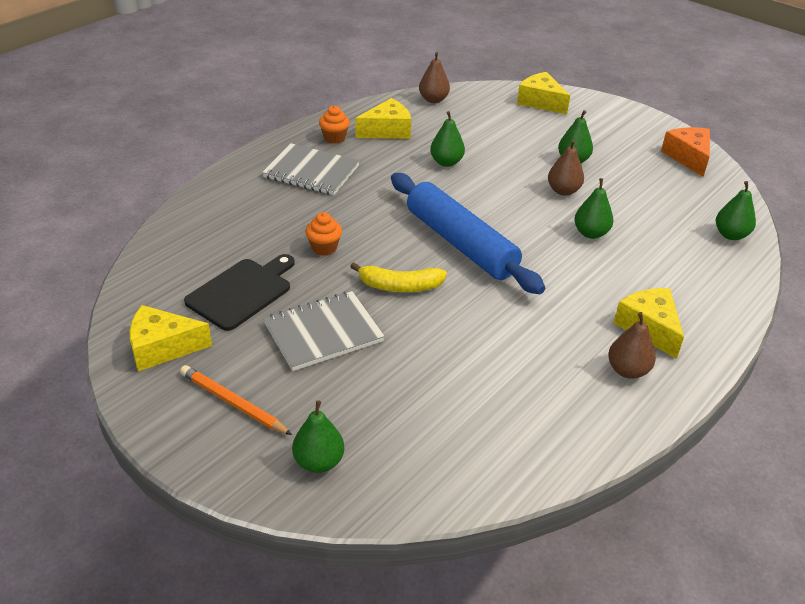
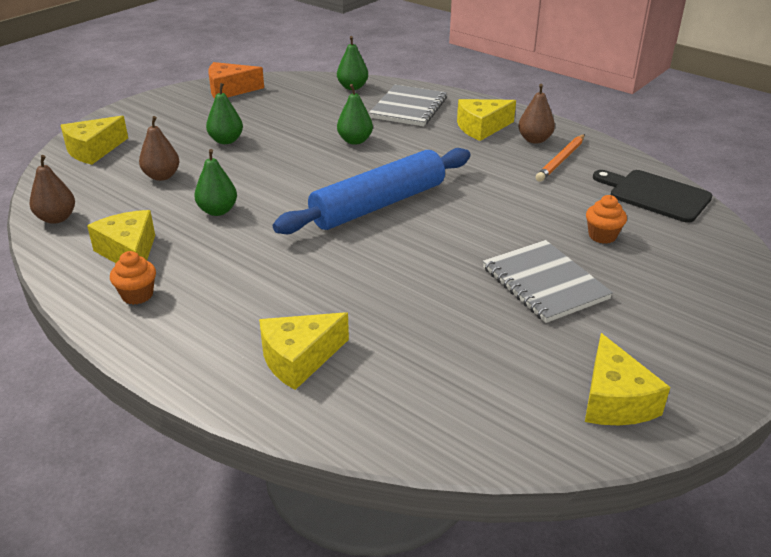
camera: 90 degrees left, 5 degrees down
orange pencil [180,365,292,435] -> orange pencil moved to [536,134,585,182]
black cutting board [184,254,295,331] -> black cutting board moved to [593,170,712,223]
grey notebook [262,143,360,195] -> grey notebook moved to [369,85,447,126]
green pear [292,400,344,473] -> none
orange cupcake [305,212,342,256] -> orange cupcake moved to [586,195,627,244]
yellow banana [350,262,447,292] -> none
brown pear [548,140,584,196] -> brown pear moved to [139,116,180,181]
none -> yellow cheese [259,312,349,390]

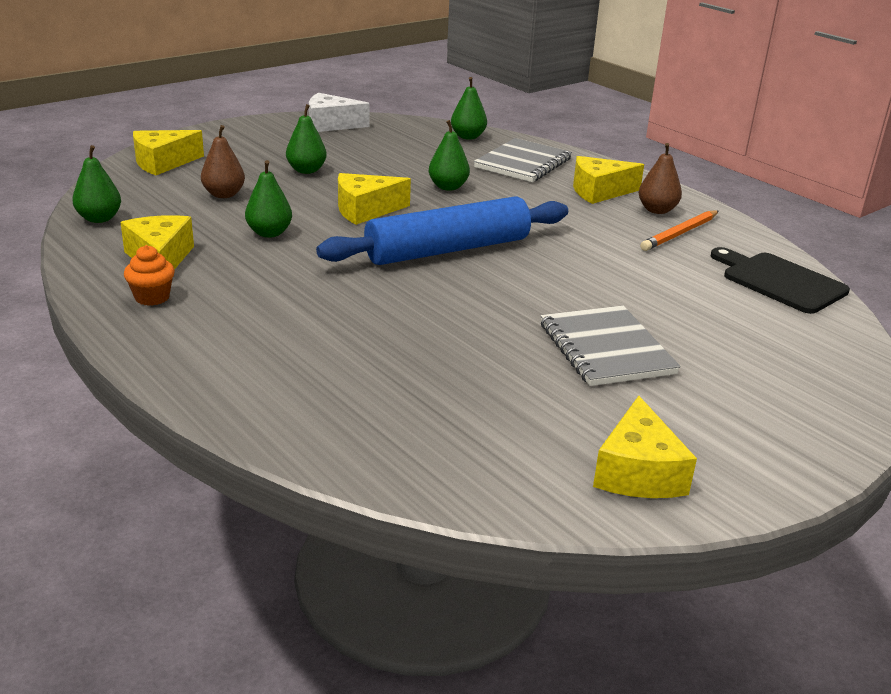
camera: 10 degrees right, 5 degrees down
brown pear [30,155,75,224] -> green pear [72,145,121,223]
orange cheese [208,62,264,99] -> white cheese [309,93,370,132]
yellow cheese [259,312,349,390] -> yellow cheese moved to [338,173,411,225]
orange cupcake [586,195,627,244] -> none

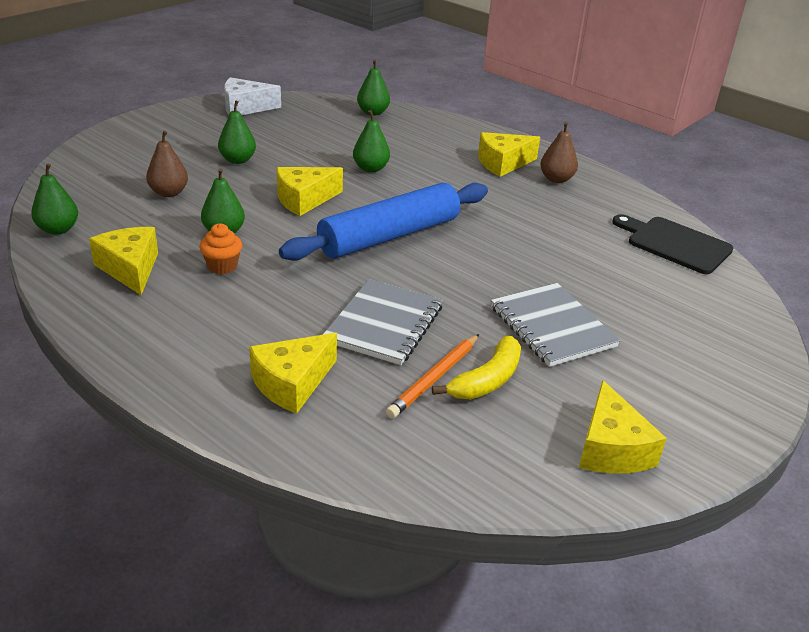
camera: 10 degrees left, 5 degrees up
orange cupcake [124,245,175,306] -> orange cupcake moved to [199,223,242,274]
yellow cheese [133,130,204,175] -> yellow cheese moved to [249,333,337,413]
grey notebook [474,138,572,182] -> grey notebook moved to [323,279,443,365]
orange pencil [640,210,719,251] -> orange pencil moved to [386,334,479,418]
none -> yellow banana [432,336,521,399]

